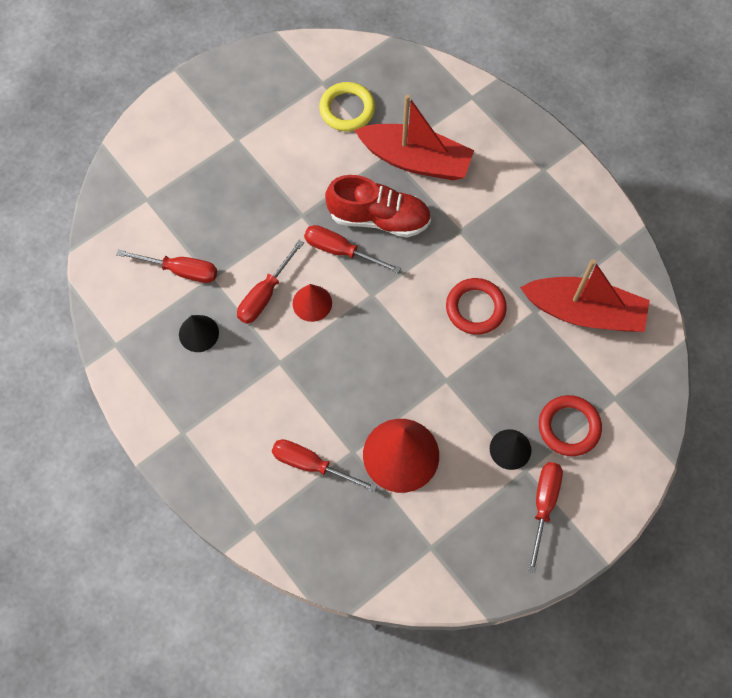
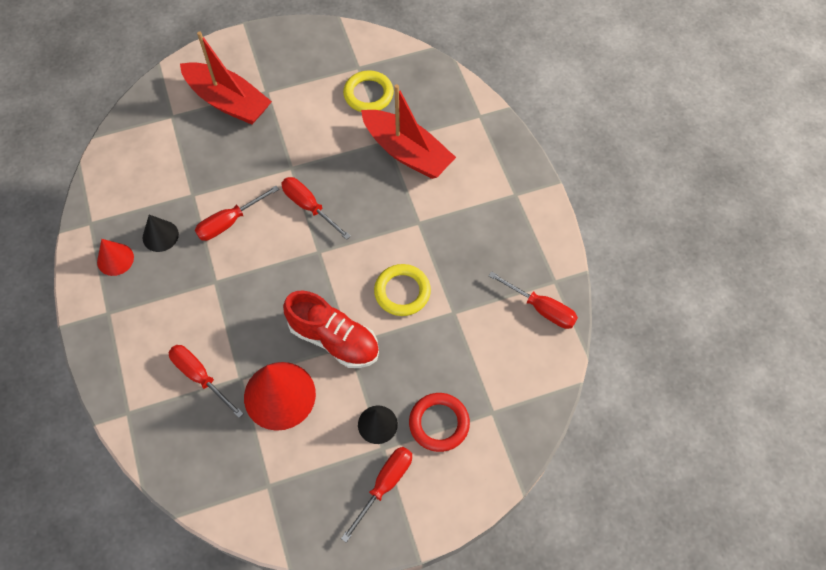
camera: 20 degrees right, 5 degrees down
red screwdriver [116,249,217,283] -> red screwdriver moved to [488,271,578,329]
red cone [293,284,332,322] -> red cone moved to [97,239,134,276]
red shoe [325,175,431,238] -> red shoe moved to [283,291,379,368]
red ring [446,278,507,335] -> yellow ring [374,264,431,316]
red boat [520,259,650,332] -> red boat moved to [180,31,272,125]

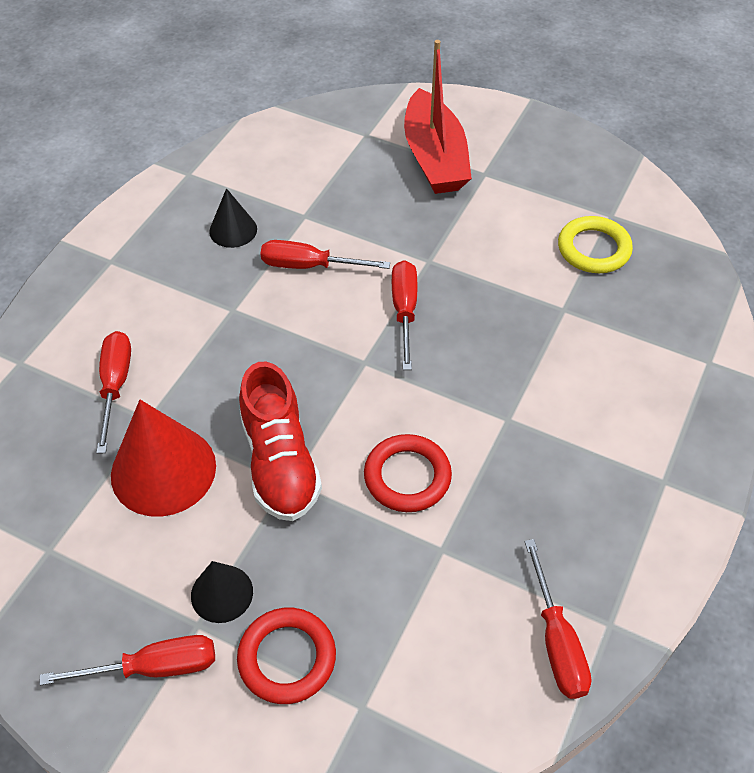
camera: 45 degrees right, 10 degrees down
red cone [97,239,134,276] -> none
red boat [361,84,456,179] -> none
yellow ring [374,264,431,316] -> red ring [364,434,452,512]

